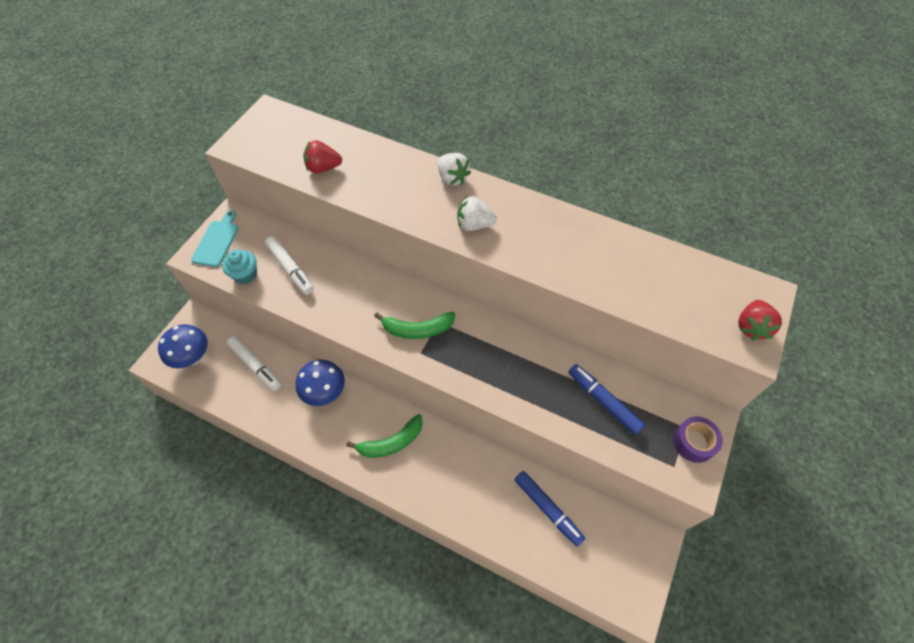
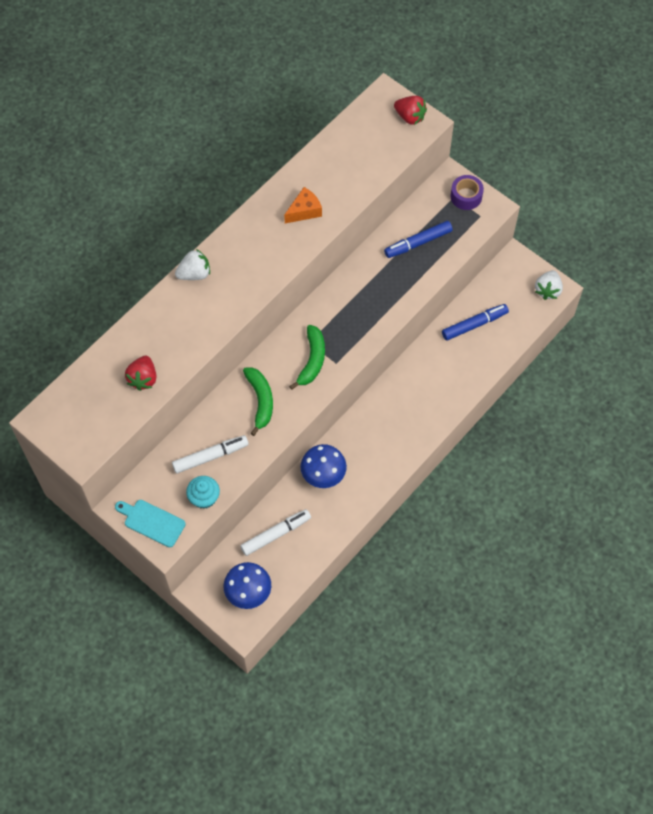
camera: 75 degrees left, 5 degrees up
green banana [346,414,423,458] -> green banana moved to [243,367,273,436]
white strawberry [457,196,497,231] -> white strawberry moved to [535,270,563,300]
none -> orange cheese [284,187,322,223]

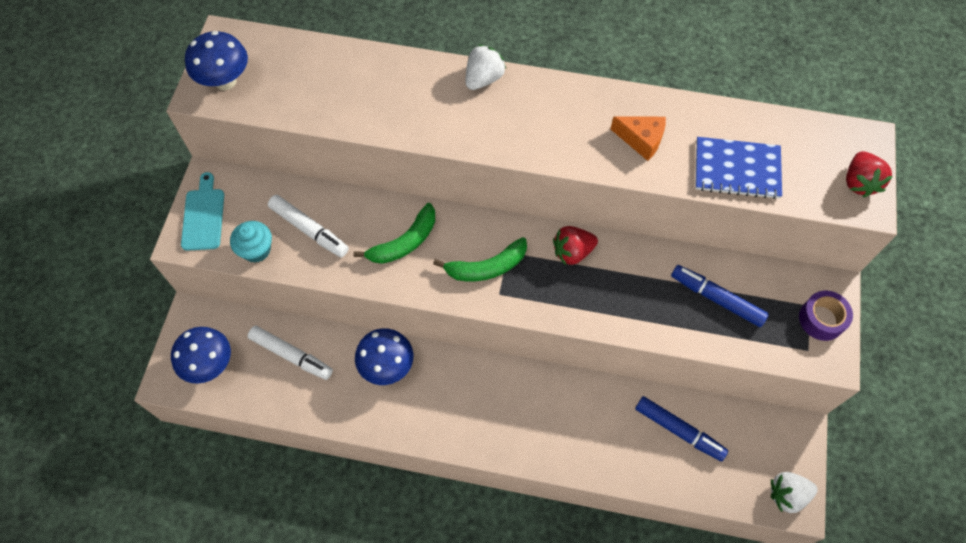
camera: 60 degrees right, 0 degrees up
red strawberry [125,356,156,391] -> red strawberry moved to [553,226,598,265]
white strawberry [175,249,210,280] -> white strawberry turned 90 degrees counterclockwise [465,44,506,90]
none -> blue mushroom [185,31,248,90]
none -> blue notebook [695,137,782,199]

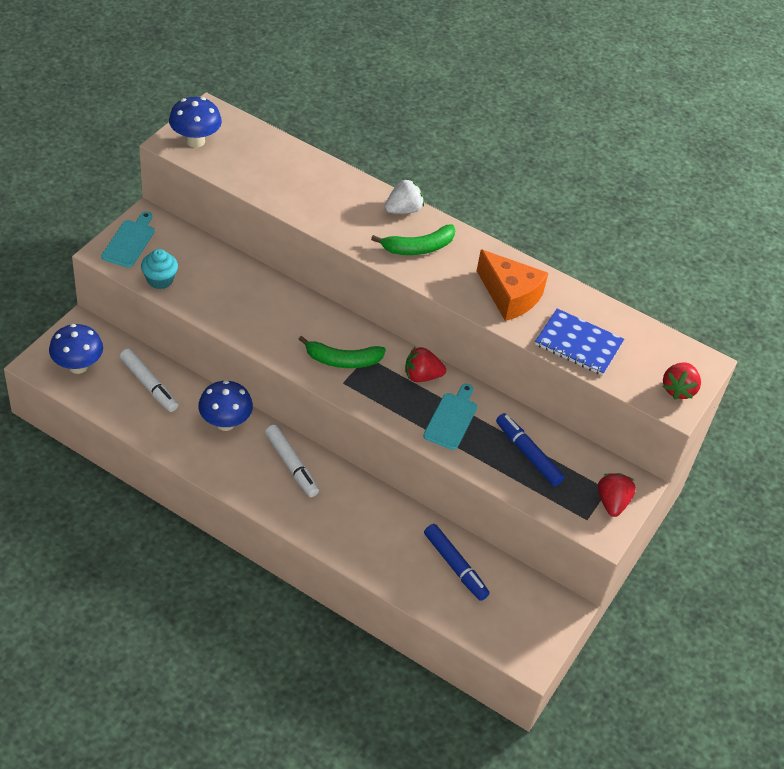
camera: 15 degrees right, 15 degrees down
white marker [268,195,349,257] -> white marker moved to [265,425,319,497]
green banana [353,203,435,264] -> green banana moved to [371,224,455,255]
orange cheese [610,116,666,161] -> orange cheese [477,250,548,321], size x1.56
white strawberry [771,472,818,513] -> none
purple tape [799,291,853,341] -> red strawberry [598,473,636,517]
none -> turquoise cutting board [423,384,477,450]

